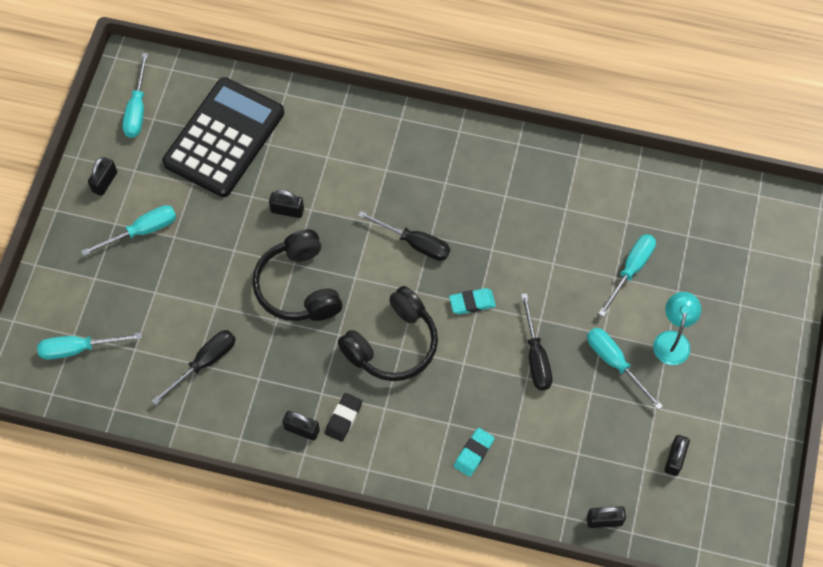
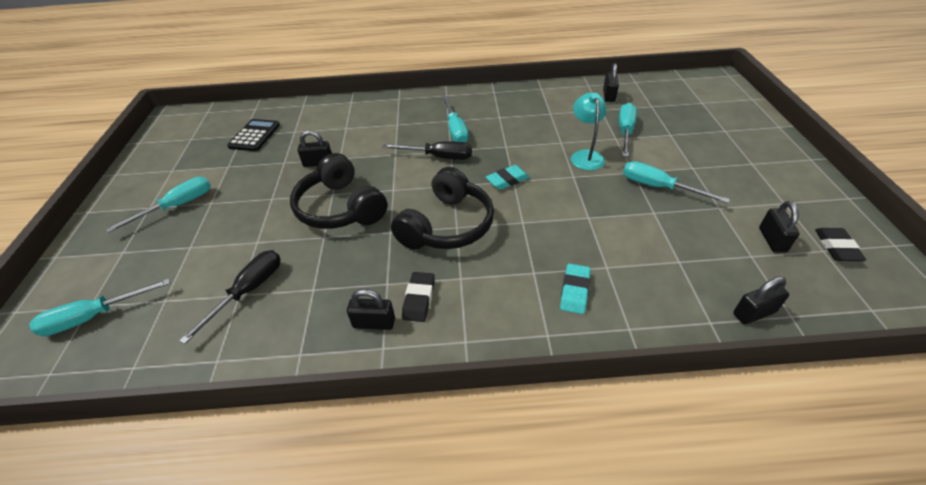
camera: 15 degrees left, 20 degrees down
black padlock [88,157,117,196] -> black padlock moved to [603,63,619,102]
turquoise screwdriver [122,53,148,138] -> turquoise screwdriver moved to [442,96,469,142]
black calculator [162,77,284,197] -> black calculator [227,119,280,151], size x0.49
black screwdriver [521,293,552,390] -> none
turquoise lamp [653,292,701,365] -> turquoise lamp moved to [571,92,606,170]
none -> black eraser [815,228,866,261]

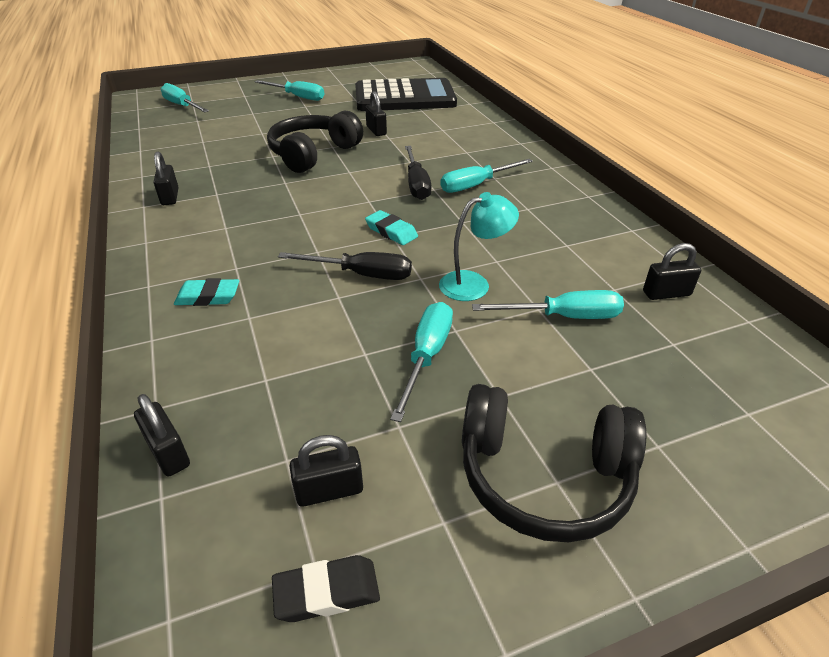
camera: 70 degrees right, 5 degrees down
black screwdriver [179,250,281,344] -> black screwdriver moved to [278,252,412,280]
black calculator [227,119,280,151] -> black calculator [355,78,457,111], size x2.03
black headphones [391,167,494,250] -> black headphones moved to [462,384,646,542]
black eraser [402,272,435,322] -> none

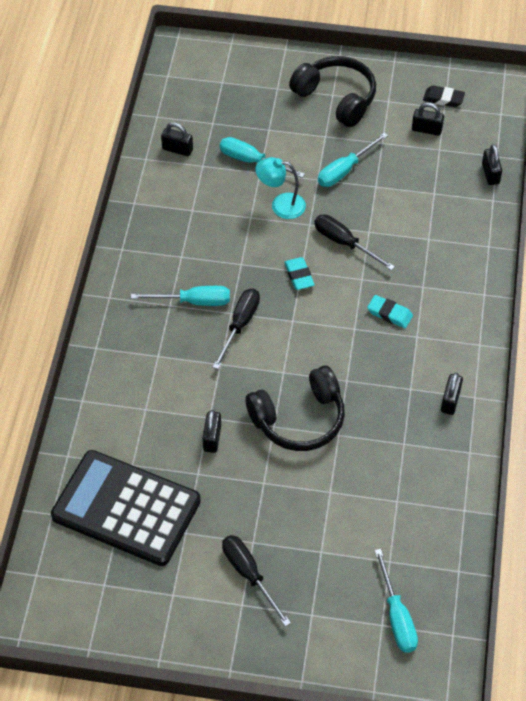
camera: 150 degrees left, 15 degrees up
turquoise eraser [174,278,239,306] -> turquoise eraser moved to [367,295,413,328]
turquoise screwdriver [255,80,324,101] -> black screwdriver [222,535,291,627]

